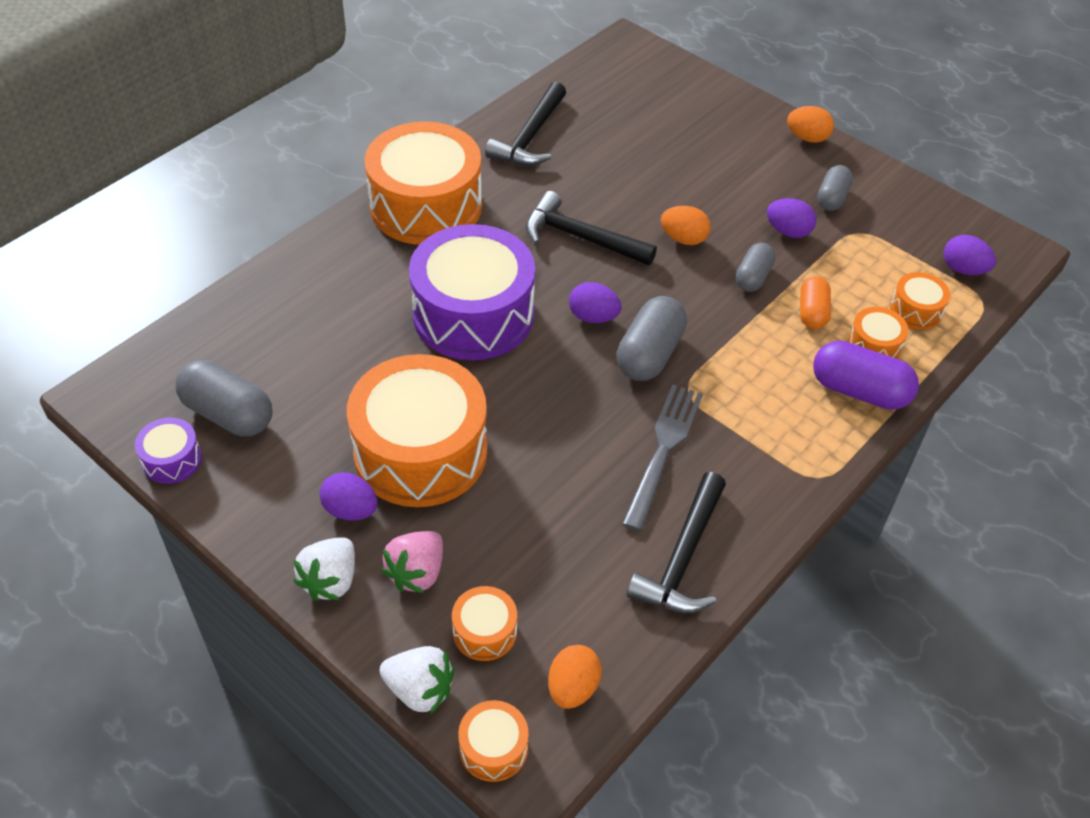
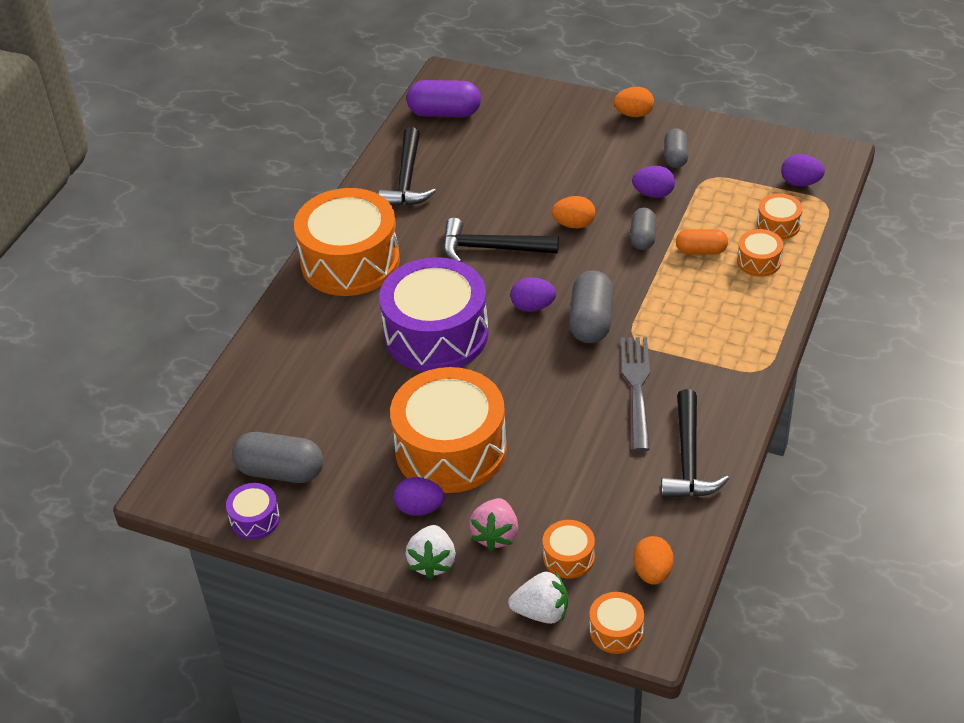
camera: 15 degrees left, 5 degrees down
orange capsule [800,276,831,329] -> orange capsule turned 75 degrees counterclockwise [676,229,728,254]
purple capsule [813,341,919,410] -> purple capsule moved to [407,80,481,117]

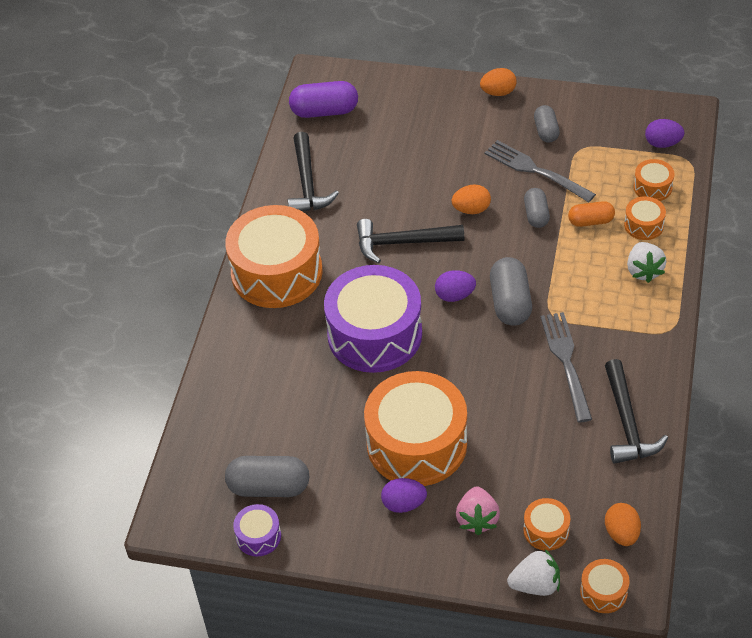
camera: 10 degrees left, 5 degrees up
white strawberry [406,525,456,579] -> white strawberry moved to [627,242,666,283]
purple egg [632,166,675,198] -> grey fork [485,140,596,202]

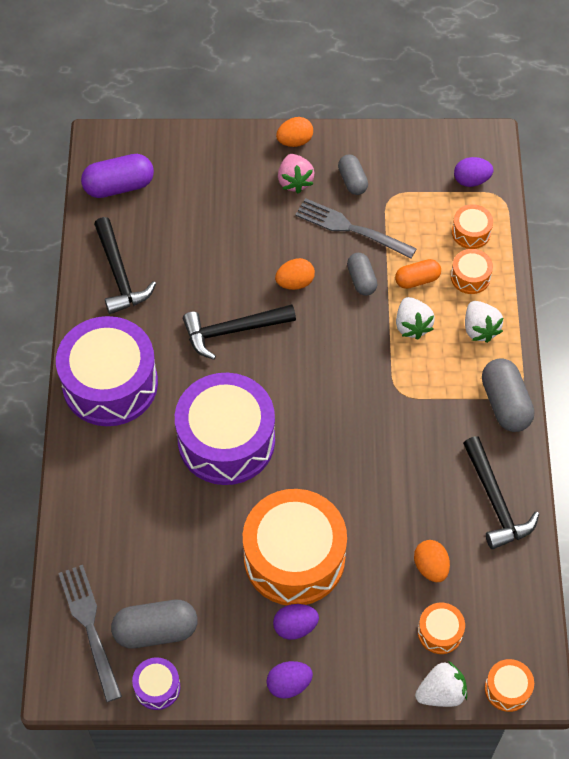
camera: 15 degrees left, 10 degrees up
orange drum [225,205,323,308] -> purple drum [56,316,158,426]
purple egg [435,270,476,302] -> purple egg moved to [267,661,313,699]
pink strawberry [456,486,500,535] -> pink strawberry moved to [278,154,315,194]
grey capsule [490,257,532,326] -> grey capsule moved to [482,358,534,432]
grey fork [541,312,592,422] -> grey fork moved to [58,565,122,702]
orange egg [605,503,641,546] -> orange egg moved to [414,540,450,582]
none -> white strawberry [396,297,435,340]

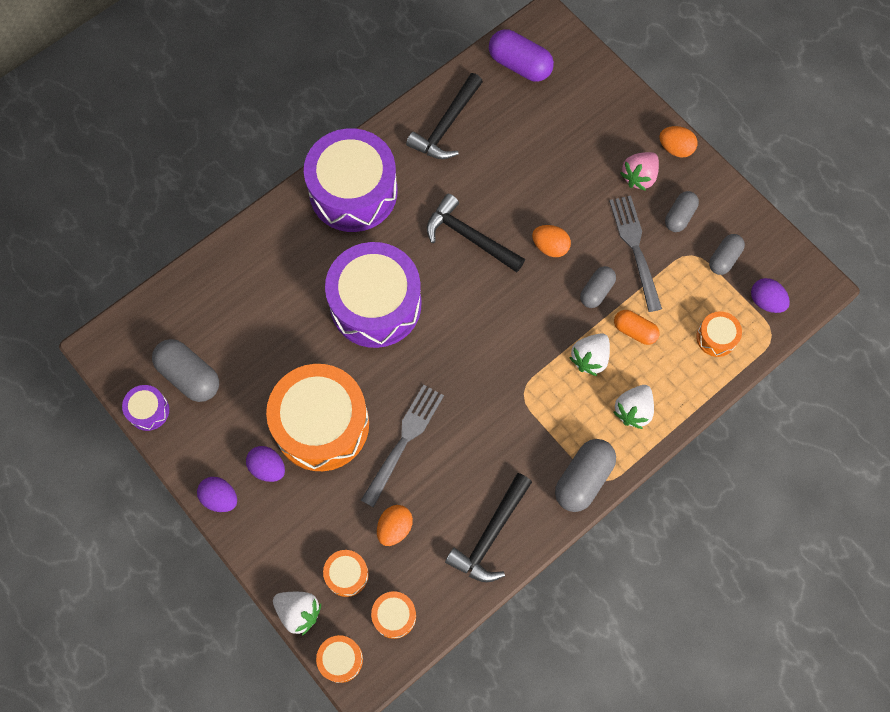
camera: 50 degrees right, 10 degrees up
grey fork [58,565,122,702] -> grey fork moved to [361,384,444,508]
orange drum [451,249,493,294] -> orange drum moved to [371,591,416,639]
none -> grey capsule [709,234,745,275]

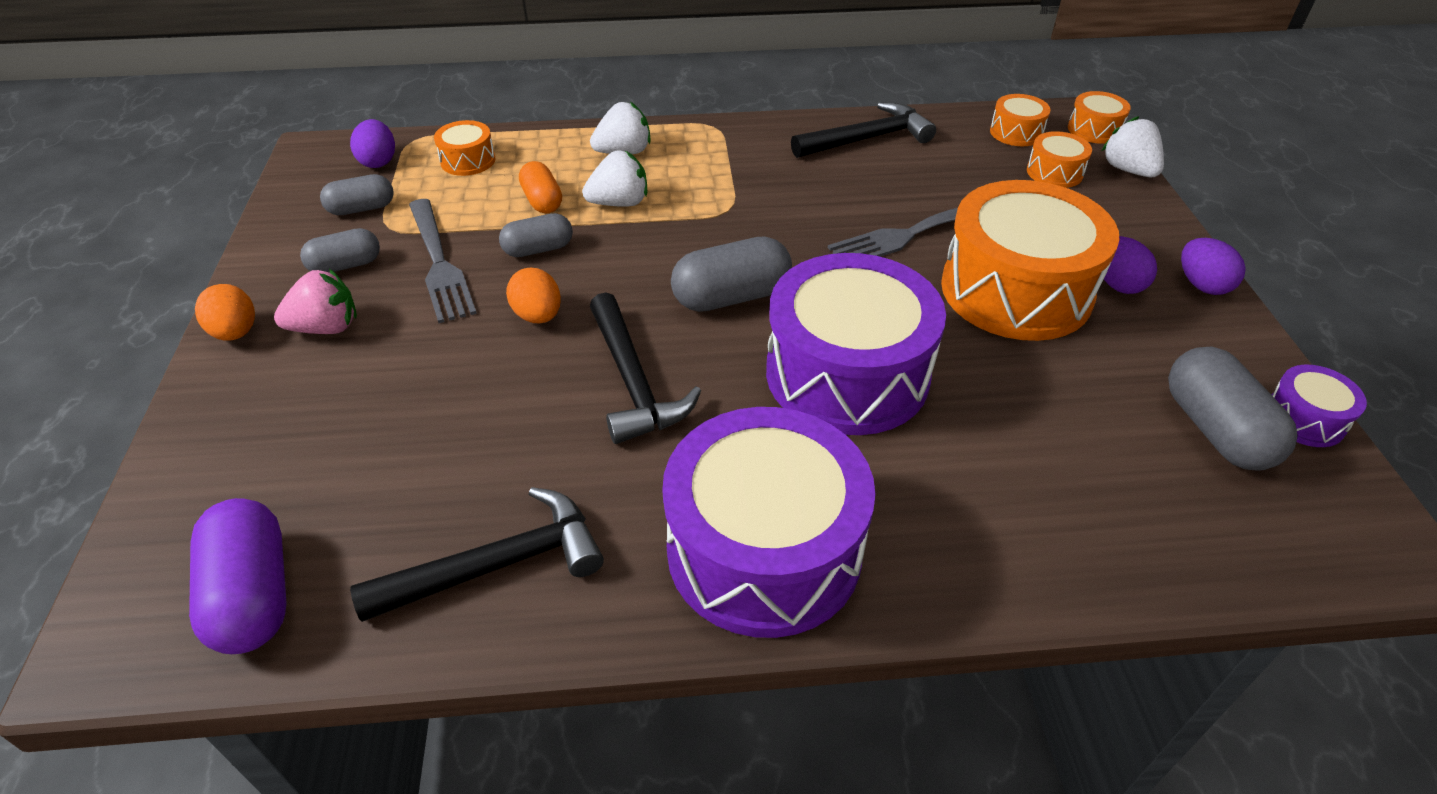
camera: 145 degrees left, 25 degrees down
orange egg [377,505,413,546] -> none
grey capsule [555,439,616,512] -> grey capsule moved to [671,236,792,312]
grey fork [609,196,662,312] -> grey fork turned 45 degrees counterclockwise [409,199,477,323]

